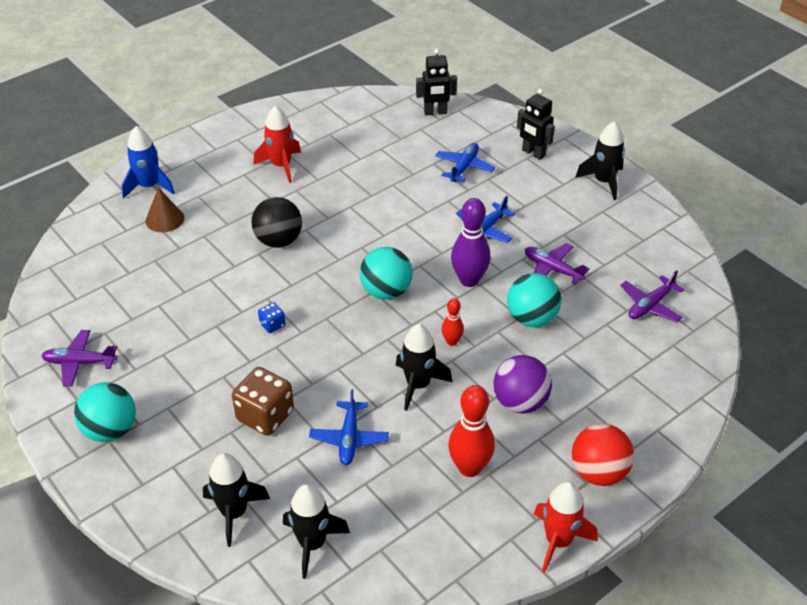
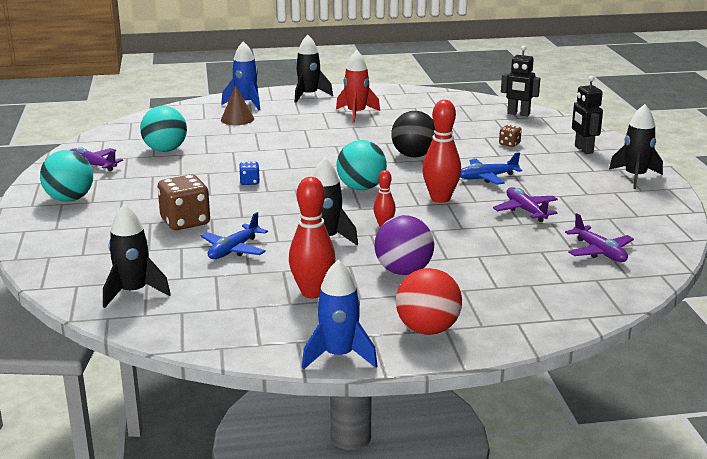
camera: 30 degrees right, 20 degrees down
black rocket [203,453,270,547] -> black rocket moved to [295,35,333,103]
black ball [251,197,302,248] -> black ball moved to [391,111,435,157]
blue plane [435,143,495,182] -> brown dice [499,125,522,147]
purple bowling pin [451,198,491,287] -> red bowling pin [422,100,461,203]
turquoise ball [507,273,562,327] -> turquoise ball moved to [140,106,187,152]
red rocket [534,482,598,573] -> blue rocket [302,260,378,370]
purple plane [620,270,685,322] -> purple plane turned 105 degrees counterclockwise [565,213,634,262]

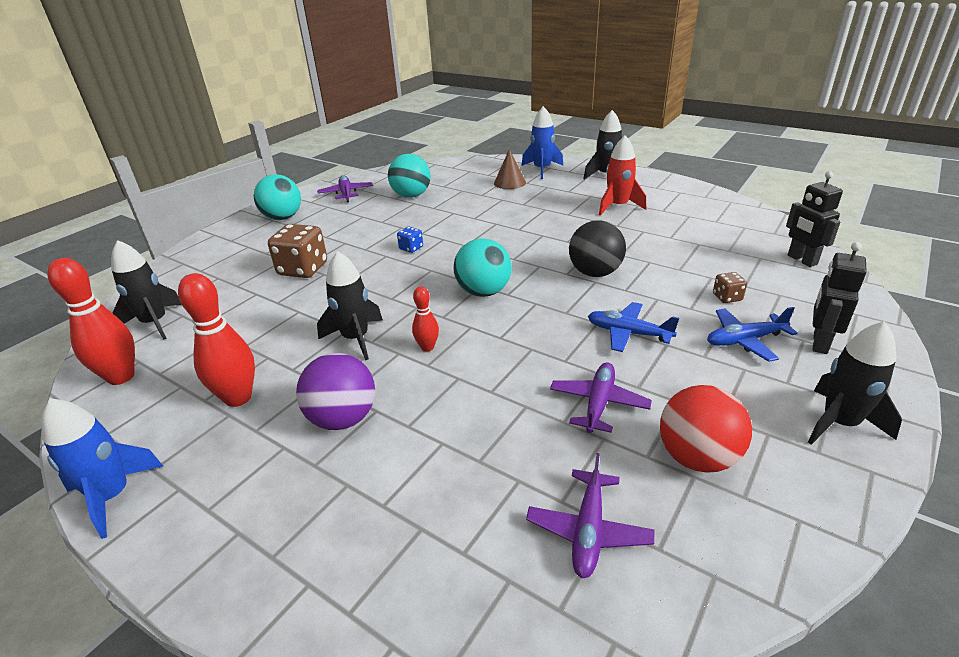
camera: 45 degrees right, 10 degrees up
blue plane [201,212,268,259] -> blue plane moved to [707,307,798,362]
red ball [396,268,462,335] -> red ball moved to [660,385,752,473]
red bowling pin [422,100,461,203] -> red bowling pin moved to [47,258,135,385]

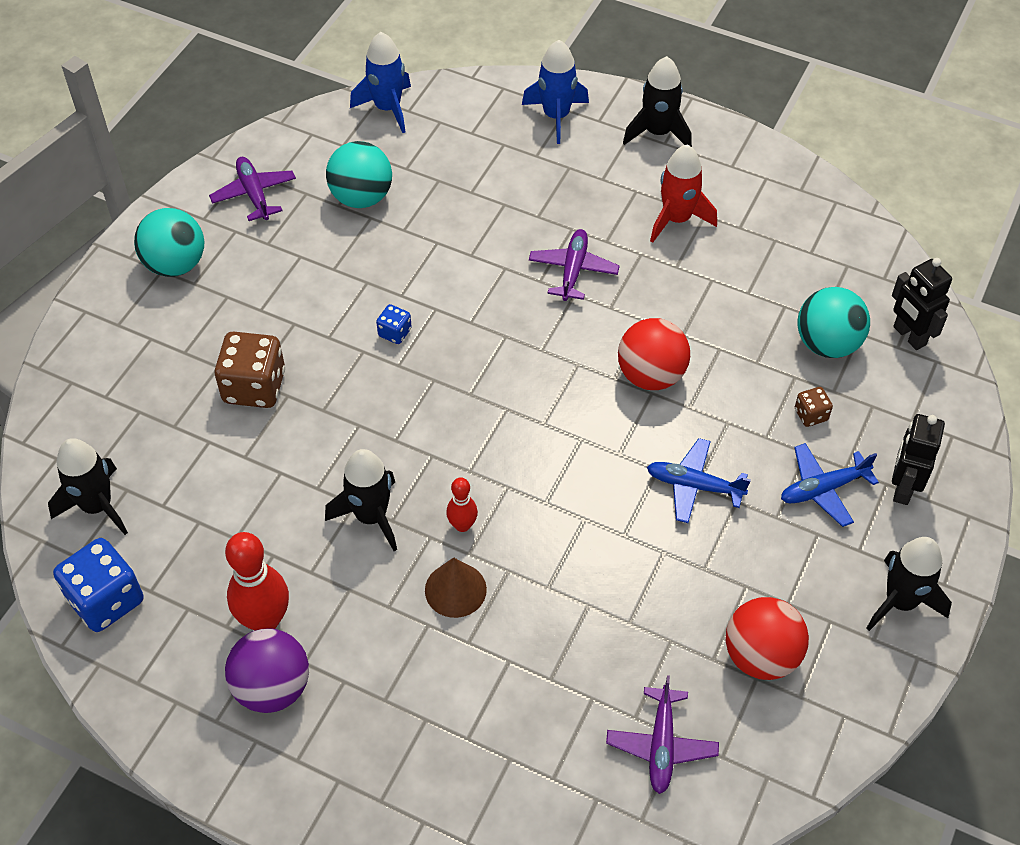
camera: 10 degrees left, 20 degrees up
blue rocket [41,398,163,539] -> blue rocket moved to [350,32,411,133]
red bowling pin [47,258,135,385] -> blue dice [53,538,144,632]
purple ball [296,353,375,430] -> purple ball moved to [225,628,309,713]
turquoise ball [453,238,512,297] -> turquoise ball moved to [798,287,870,358]
brown cone [494,149,526,189] -> brown cone moved to [425,557,487,618]
purple plane [550,362,652,433] -> purple plane moved to [529,229,620,301]
black ball [569,220,626,277] -> red ball [618,318,690,390]

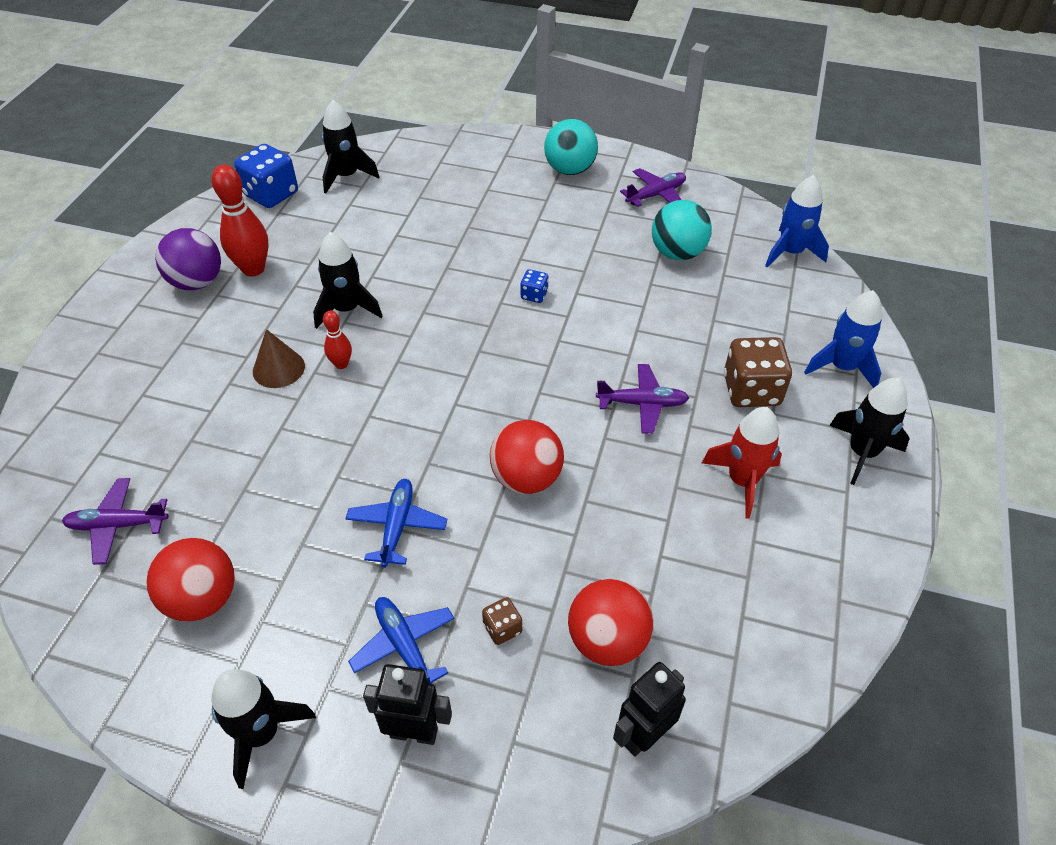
camera: 80 degrees right, 5 degrees down
brown dice [215,332,285,408] -> brown dice moved to [724,337,792,407]
turquoise ball [798,287,870,358] -> red ball [568,579,654,666]

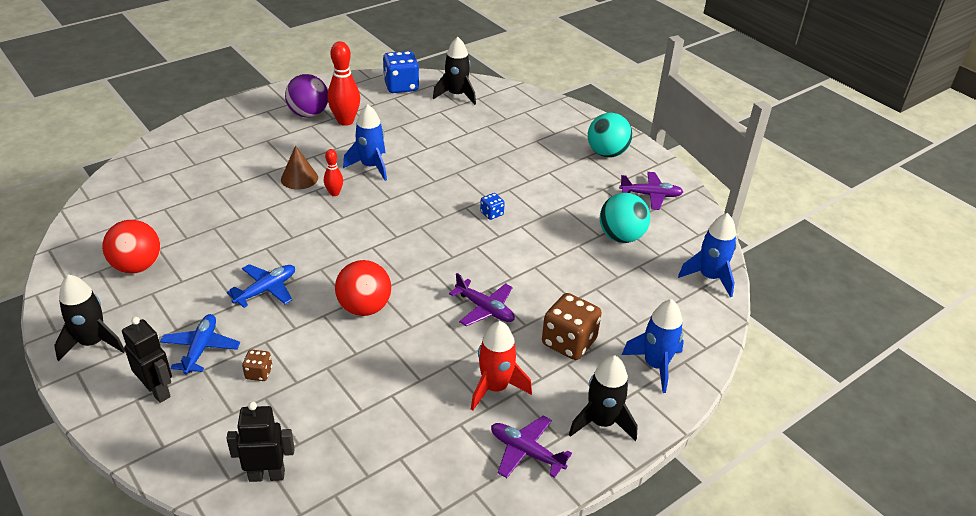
camera: 35 degrees right, 10 degrees down
purple plane [62,478,168,565] -> purple plane moved to [491,416,572,478]
black rocket [313,232,383,329] -> blue rocket [343,104,387,181]
red ball [568,579,654,666] -> none

